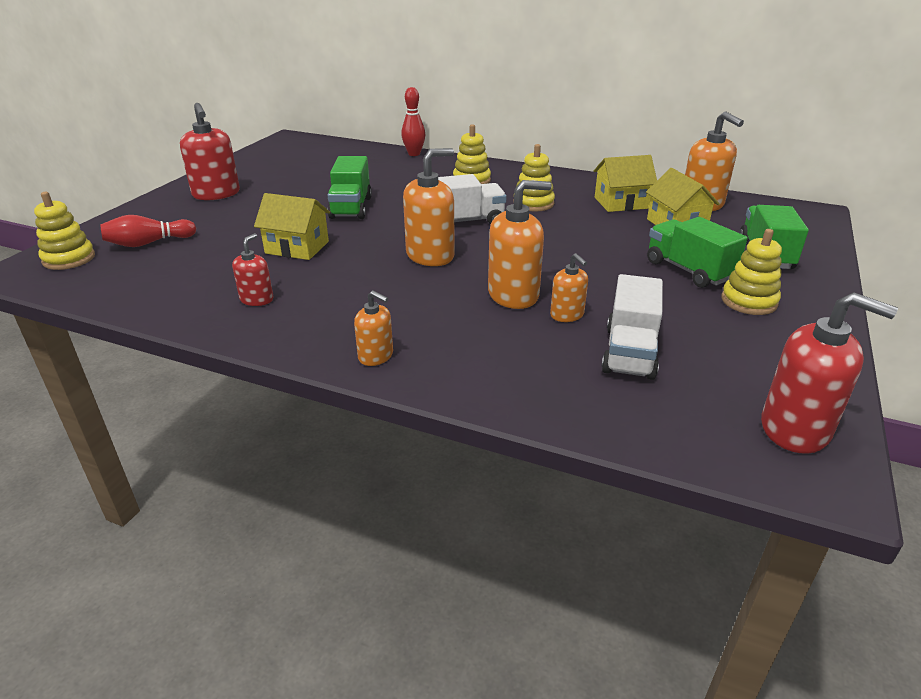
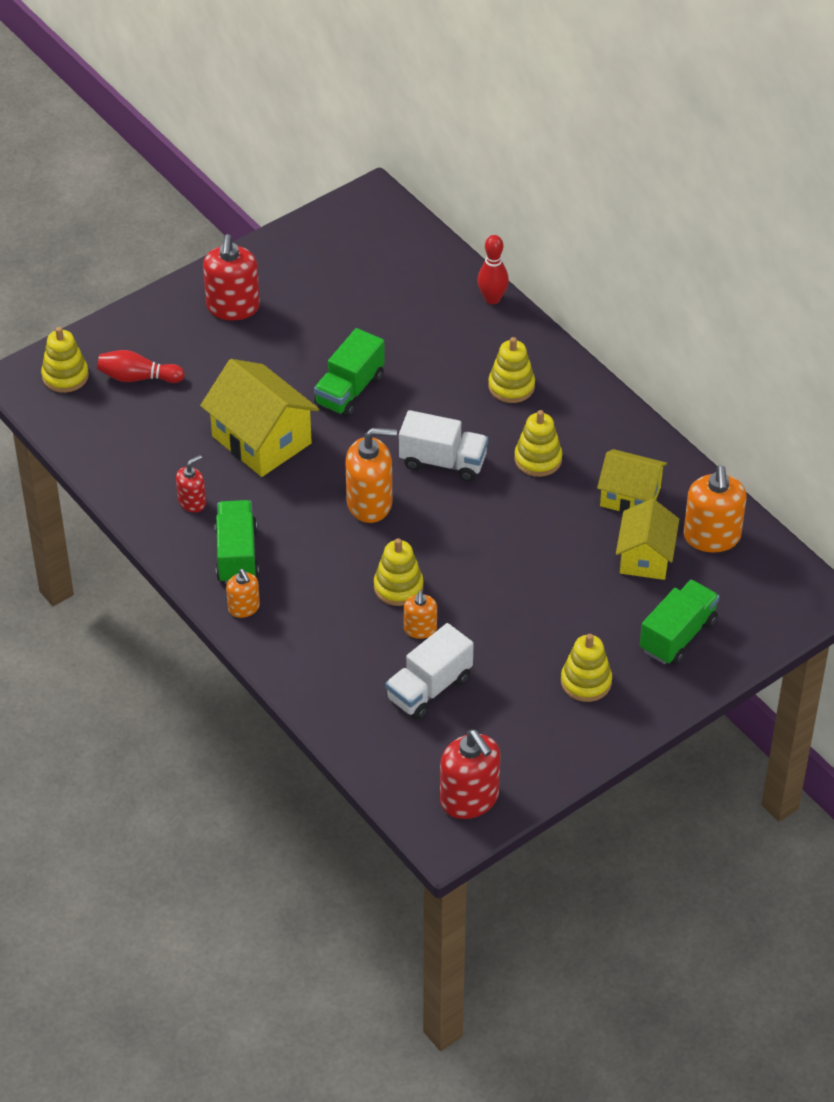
camera: 30 degrees right, 15 degrees up
yellow house [254,193,330,260] -> yellow house [200,359,319,477], size x1.53
orange soap dispenser [488,180,551,309] -> yellow stacking toy [374,538,423,606]
green truck [647,217,748,288] -> green truck moved to [215,500,259,584]

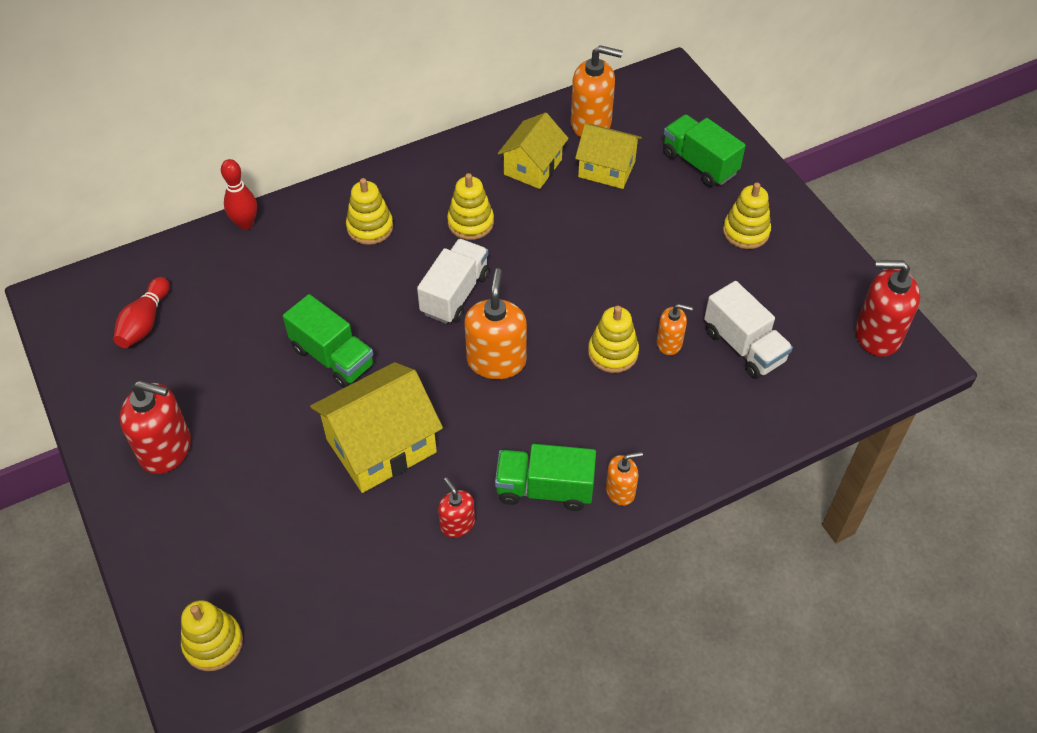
camera: 80 degrees left, 5 degrees up
red bowling pin [97,350,185,383] -> red bowling pin moved to [113,277,170,348]
red soap dispenser [440,730,501,819] -> red soap dispenser turned 150 degrees counterclockwise [855,261,920,357]

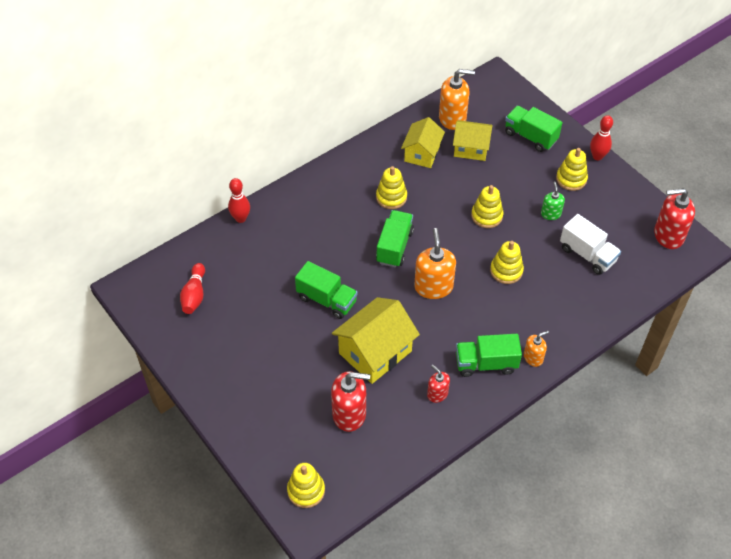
camera: 10 degrees left, 0 degrees up
red soap dispenser [120,380,191,474] -> red soap dispenser moved to [331,371,370,432]
yellow stacking toy [346,178,393,245] -> yellow stacking toy moved to [471,185,503,228]
white truck [417,239,489,324] -> green truck [376,210,414,267]
orange soap dispenser [657,304,693,355] -> none
none -> green soap dispenser [541,182,565,220]
none -> red bowling pin [590,115,613,160]

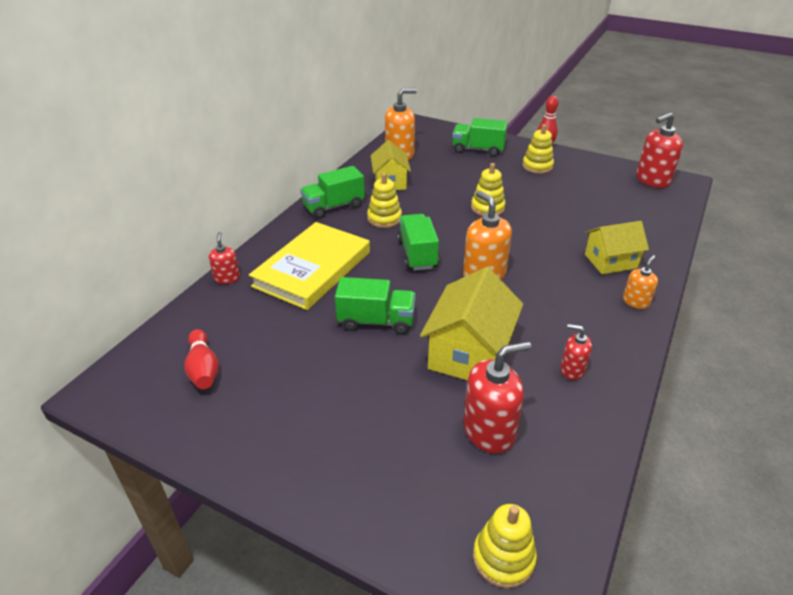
camera: 25 degrees left, 15 degrees down
red bowling pin [228,178,250,223] -> red soap dispenser [209,232,240,284]
yellow house [453,120,493,161] -> yellow house moved to [585,221,649,274]
green truck [456,334,522,377] -> green truck moved to [300,166,365,219]
yellow stacking toy [490,241,524,284] -> none
green soap dispenser [541,182,565,220] -> none
white truck [560,214,621,275] -> none
none -> yellow book [249,222,370,310]

